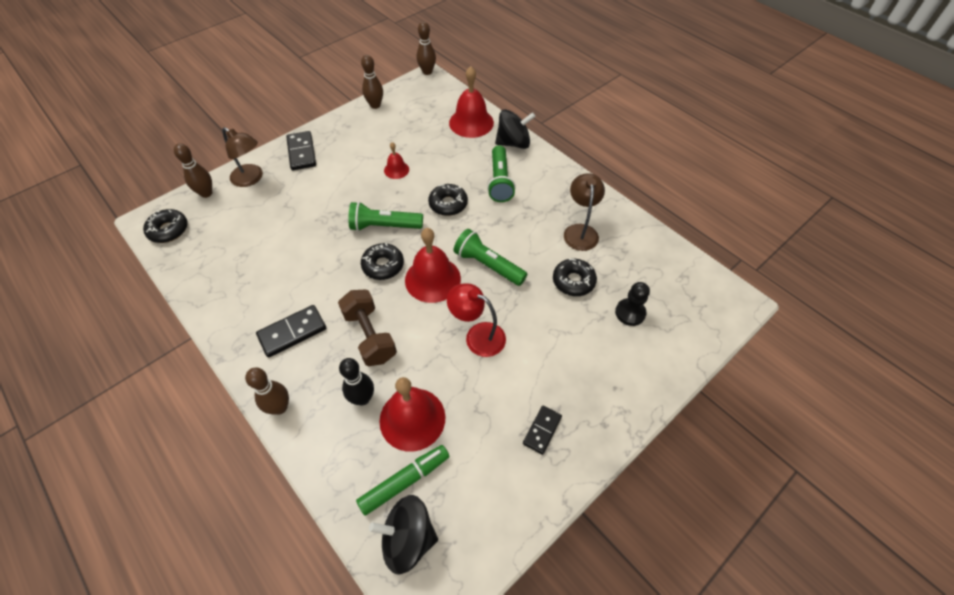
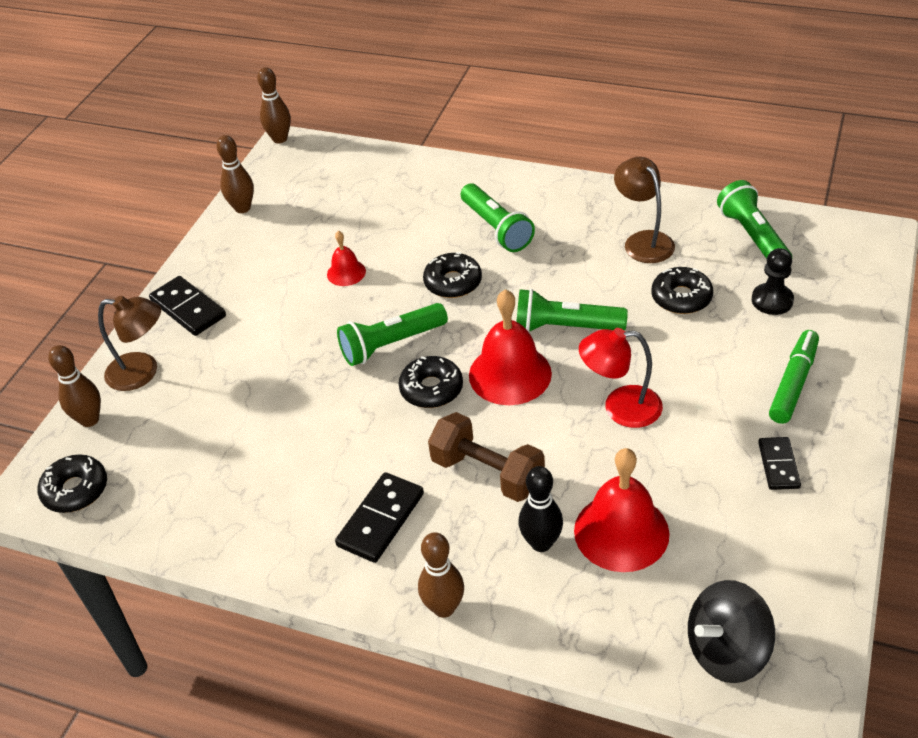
camera: 25 degrees left, 10 degrees down
green marker [356,445,450,515] -> green marker moved to [769,330,819,424]
red bell [449,66,494,138] -> none
black spinning top [495,109,536,149] -> none
none -> green flashlight [717,180,792,259]

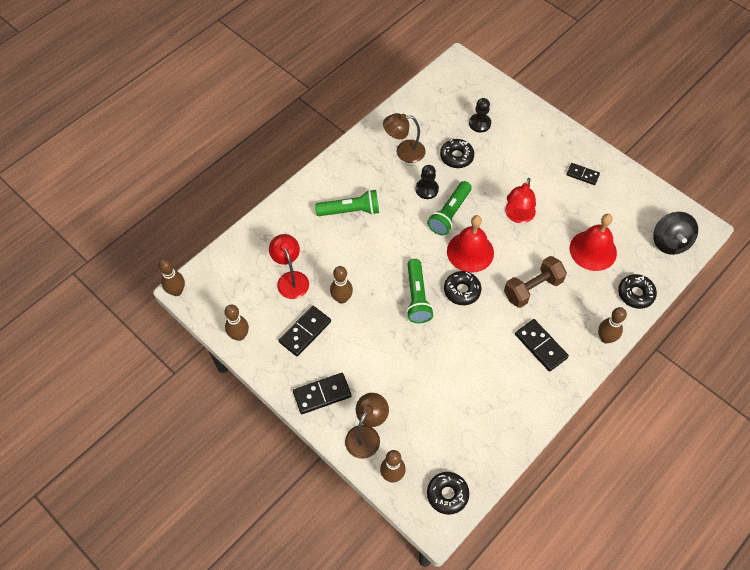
camera: 70 degrees left, 15 degrees up
red bell [327,231,366,286] -> brown bowling pin [330,266,353,304]
black donut [423,252,482,298] -> black donut moved to [618,274,657,309]
black bowling pin [518,466,563,552] -> none
green flashlight [717,180,792,259] -> none
green marker [769,330,819,424] -> none
none -> red lamp [269,234,309,299]
none -> black domino [278,306,331,356]
none -> black pawn [416,165,439,199]

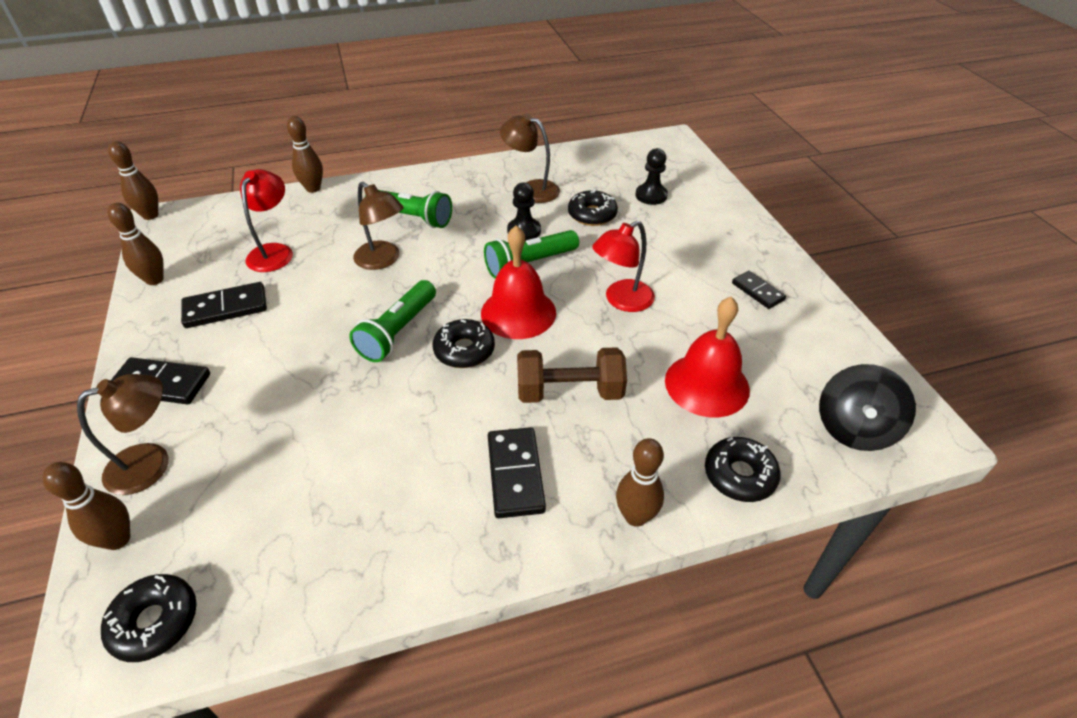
camera: 30 degrees right, 15 degrees down
brown bowling pin [330,266,353,304] -> brown bowling pin moved to [287,116,323,193]
none -> brown lamp [353,182,404,270]

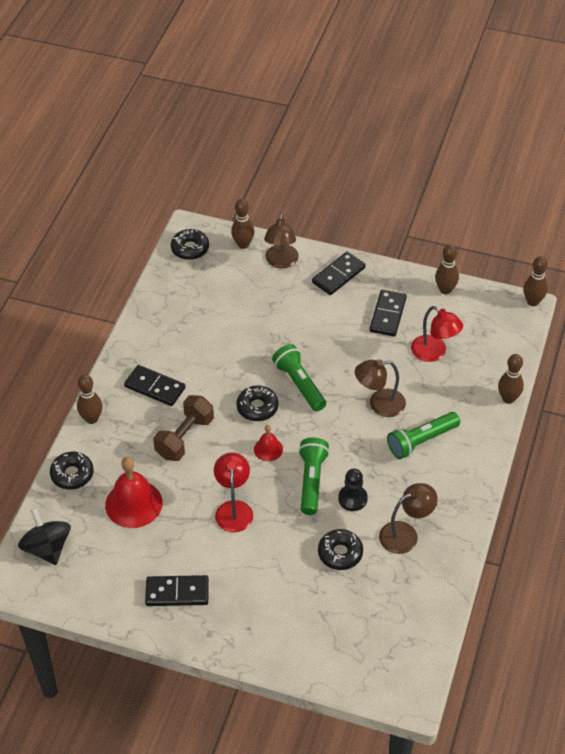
camera: 125 degrees right, 5 degrees up
red bell [481,225,556,339] -> red bell [254,425,283,461], size x0.52
black pawn [635,148,668,205] -> none
black domino [732,271,786,309] -> black domino [145,575,209,606], size x1.53

